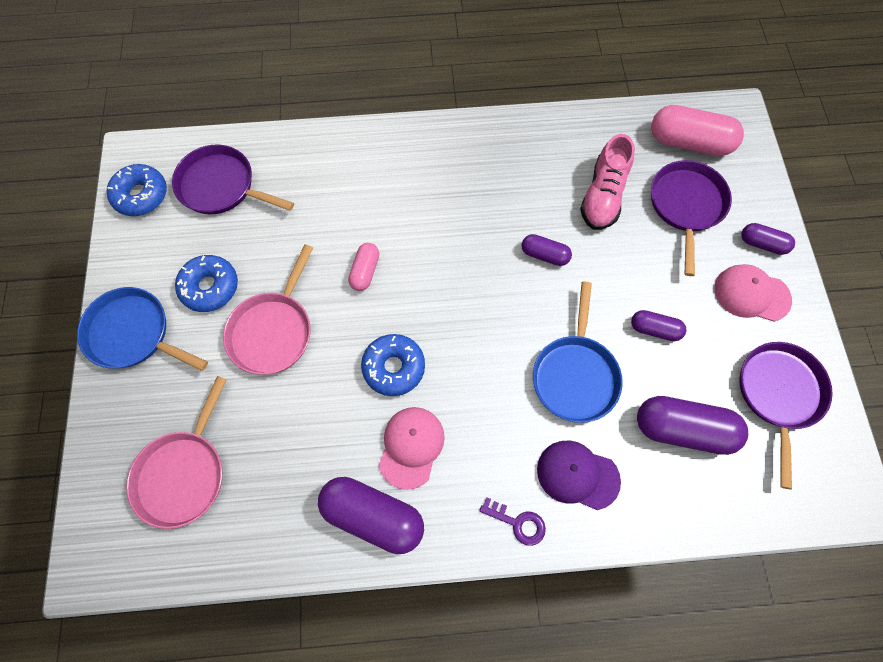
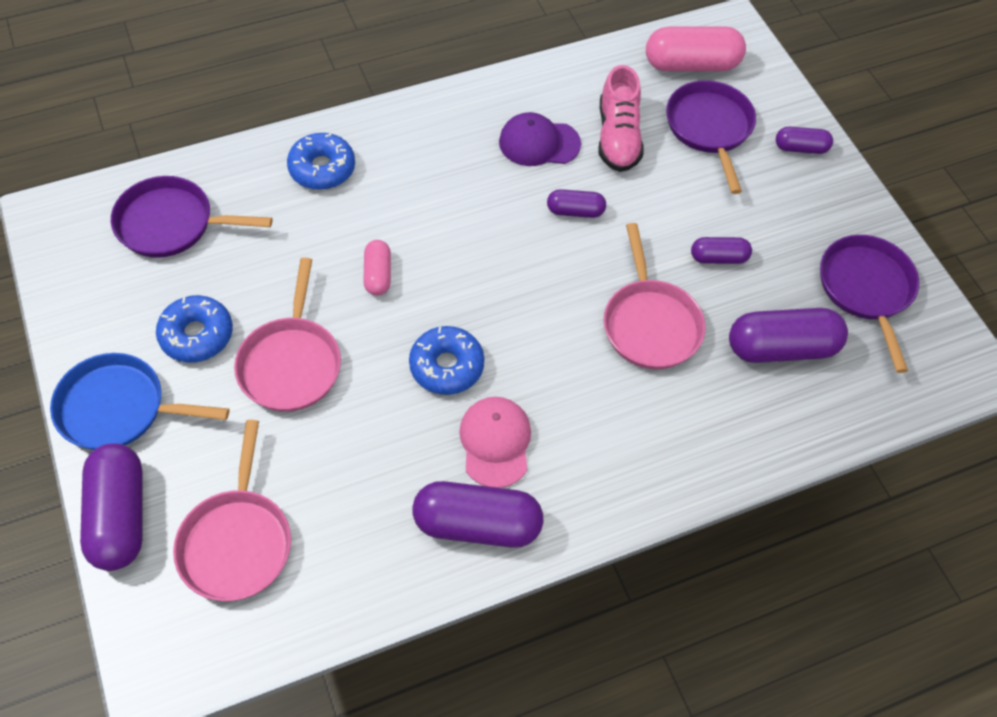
camera: 20 degrees left, 10 degrees down
blue donut [106,164,167,216] -> blue donut moved to [287,133,355,190]
purple key [479,497,546,546] -> none
blue pan [533,282,623,423] -> pink pan [604,223,706,369]
purple cap [537,441,621,510] -> purple cap moved to [499,112,581,166]
pink cap [715,264,792,322] -> none
none -> purple capsule [80,443,142,571]

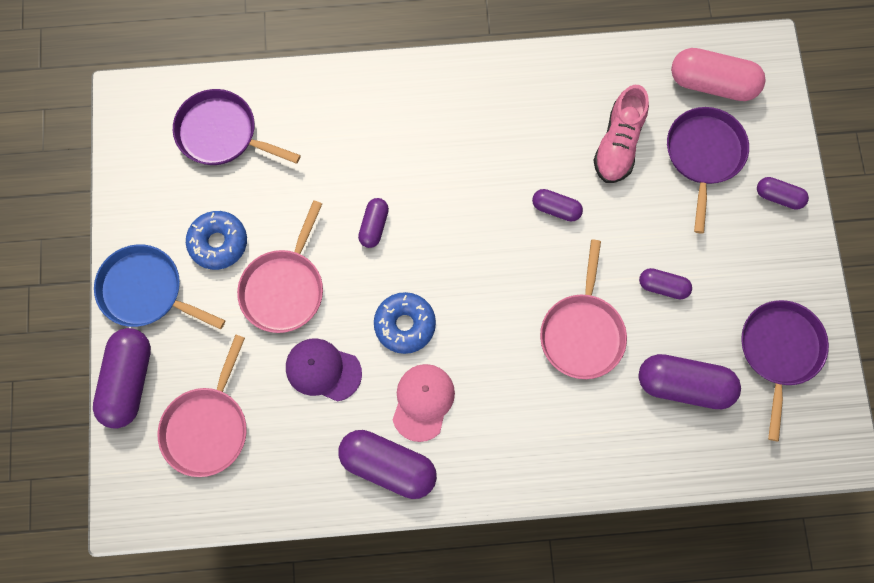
camera: 20 degrees right, 15 degrees up
blue donut [287,133,355,190] -> none
pink capsule [364,240,391,296] -> purple capsule [358,198,389,248]
purple cap [499,112,581,166] -> purple cap moved to [286,338,362,402]

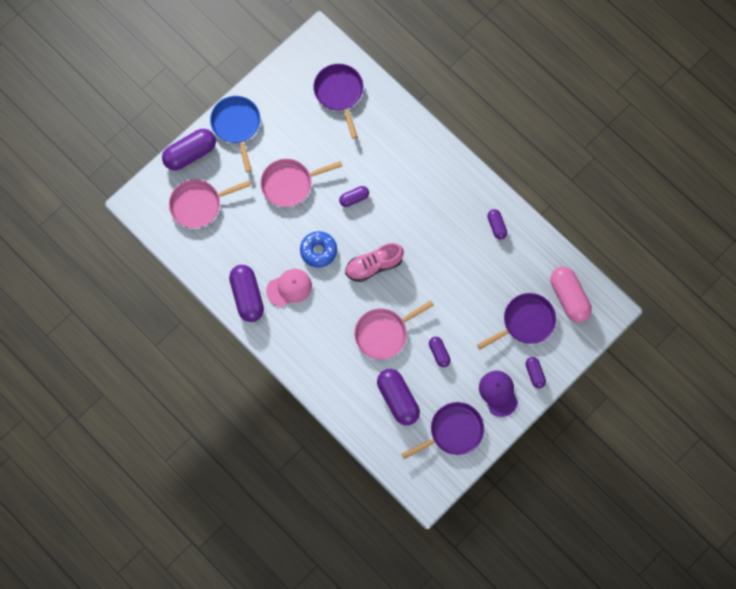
camera: 50 degrees right, 0 degrees up
blue donut [186,211,247,270] -> none
purple cap [286,338,362,402] -> purple cap moved to [479,371,518,417]
purple capsule [532,189,583,222] -> purple capsule moved to [487,209,507,239]
pink shoe [593,85,649,183] -> pink shoe moved to [345,243,404,282]

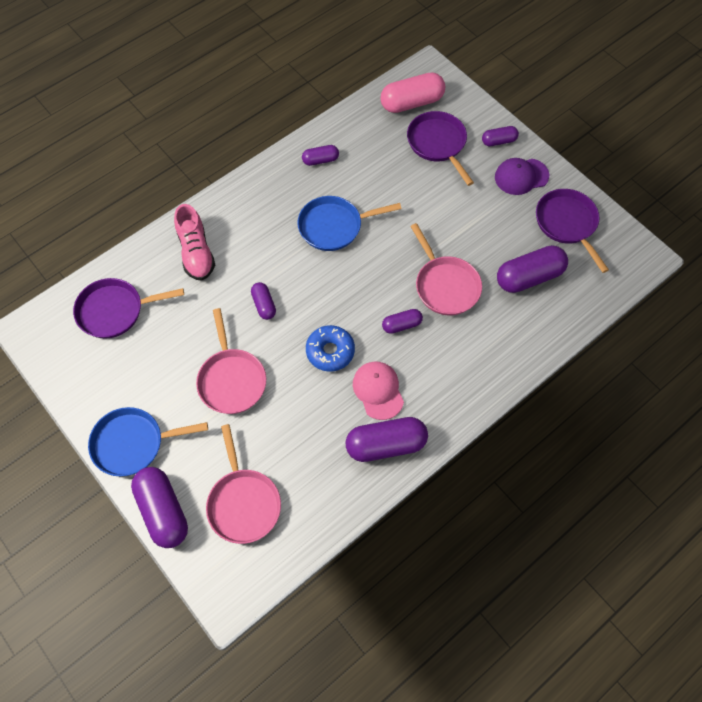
camera: 85 degrees left, 10 degrees down
pink shoe [345,243,404,282] -> pink shoe moved to [174,204,215,281]
purple capsule [429,337,451,367] -> purple capsule moved to [382,309,423,334]
none -> blue pan [297,196,402,251]

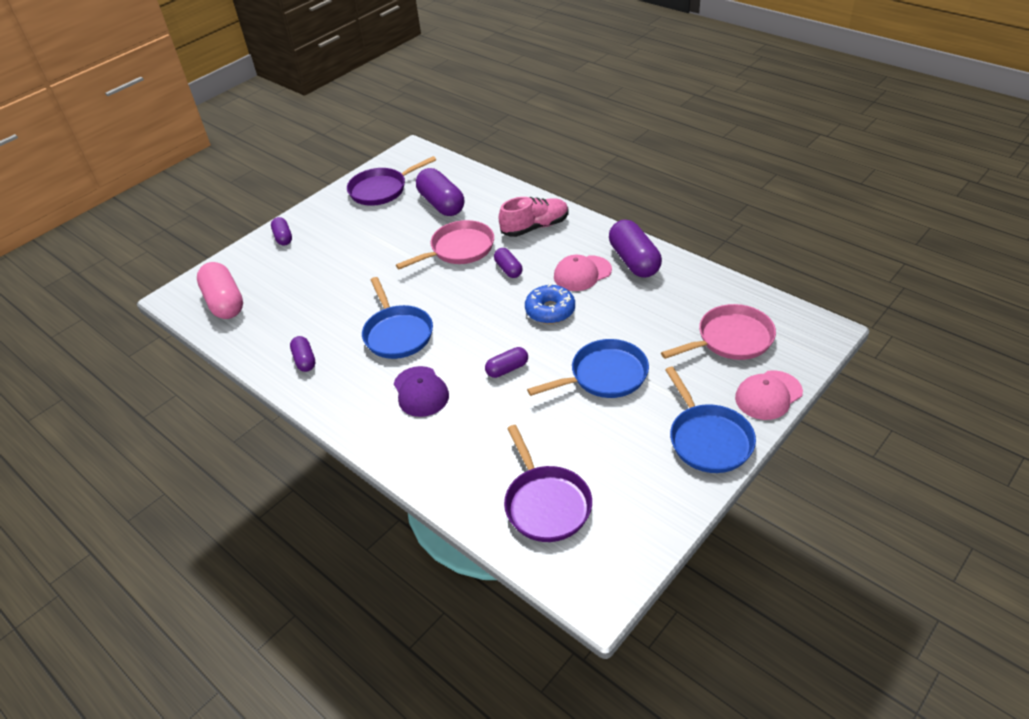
camera: 95 degrees left, 20 degrees down
purple capsule [131,467,188,548] -> pink cap [735,370,803,420]
pink shoe [174,204,215,281] -> pink shoe moved to [498,197,569,237]
pink pan [196,308,266,414] -> blue pan [527,339,649,398]
purple pan [407,111,474,186] -> none
purple cap [495,158,549,195] -> purple cap moved to [394,366,449,417]

